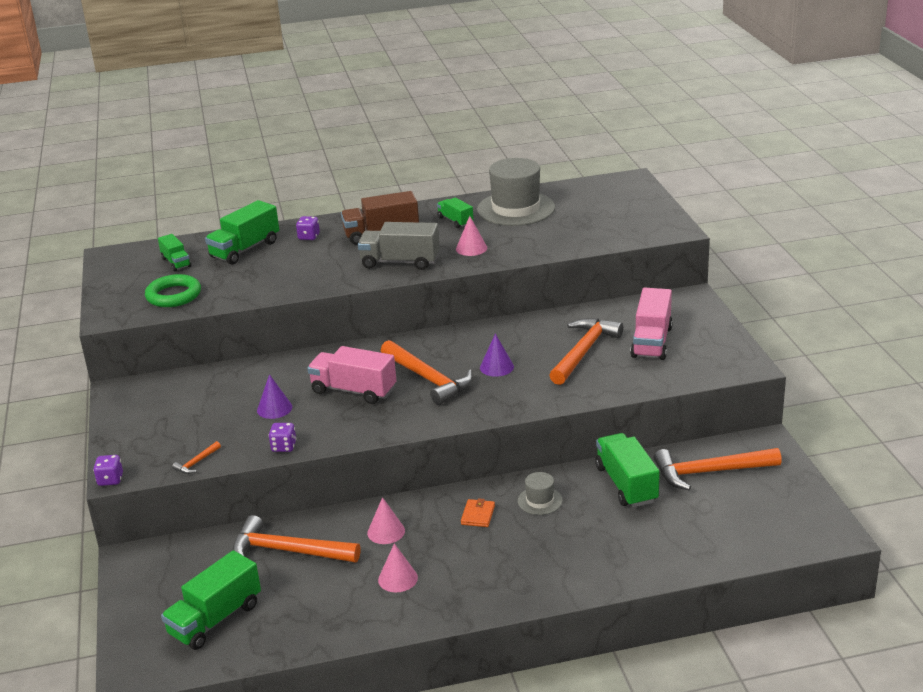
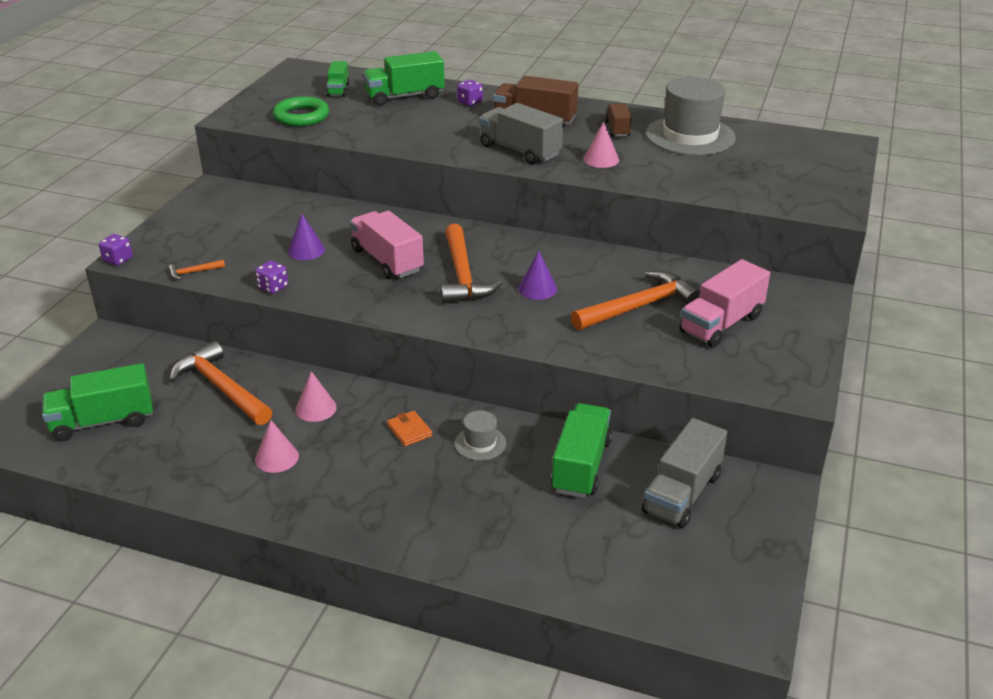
camera: 30 degrees right, 5 degrees up
green truck [437,197,474,228] -> brown truck [605,104,632,137]
orange wallet [461,498,495,527] -> orange wallet turned 75 degrees counterclockwise [387,411,432,446]
orange hammer [654,448,782,490] -> grey truck [642,418,727,528]

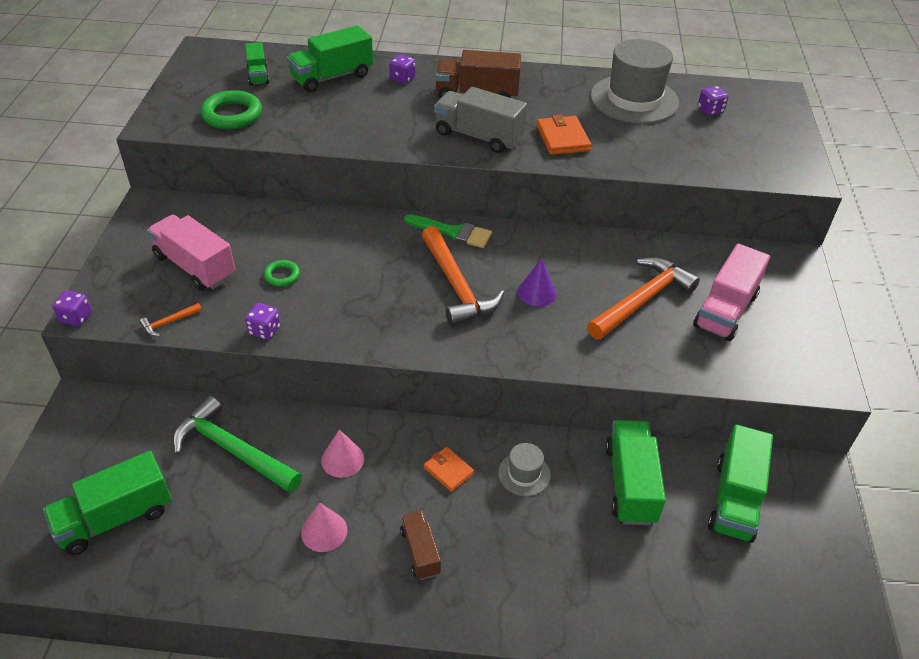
camera: 15 degrees left, 10 degrees up
orange hammer [169,341,272,425] -> green hammer [172,395,302,493]
purple cone [288,214,325,260] -> green ring [264,260,300,286]
pink truck [350,211,424,279] -> pink truck moved to [147,215,235,291]
pink cone [584,122,619,168] -> orange wallet [536,114,591,155]
brown truck [605,104,632,137] -> brown truck moved to [400,511,441,580]
grey truck [642,418,727,528] -> green truck [708,424,773,543]
none -> green brush [404,214,492,248]
none -> purple dice [698,86,729,116]

